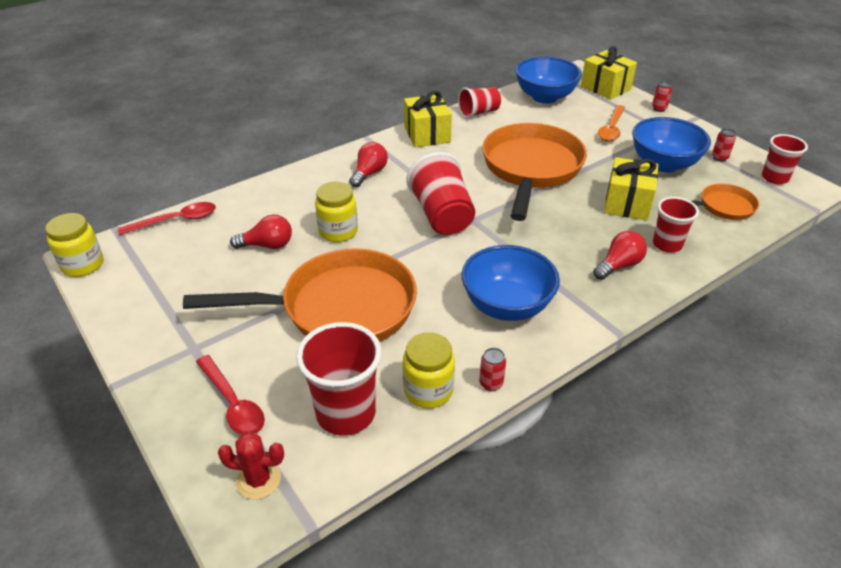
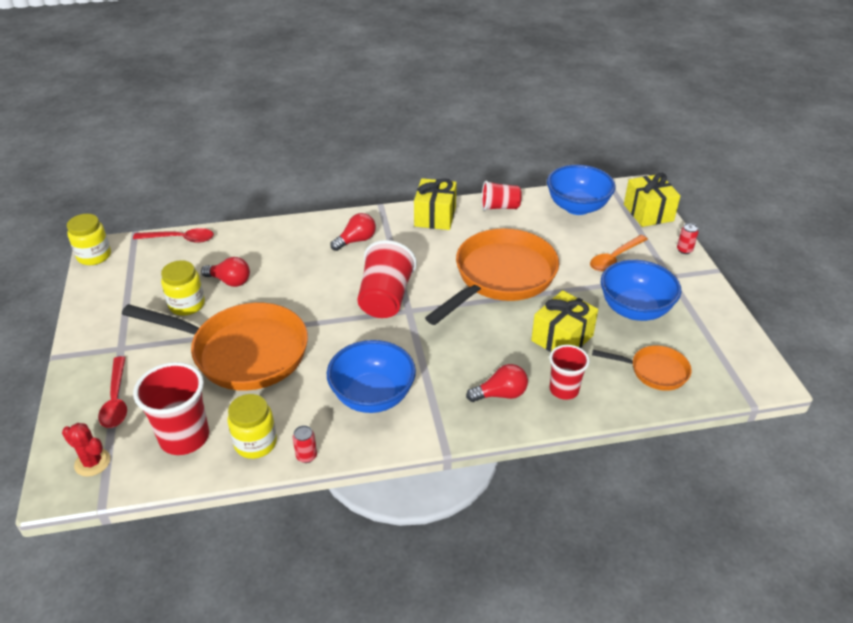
camera: 25 degrees right, 0 degrees up
yellow jar [315,182,358,242] -> yellow jar moved to [161,260,205,316]
red can [712,128,736,162] -> none
red cup [762,134,808,184] -> none

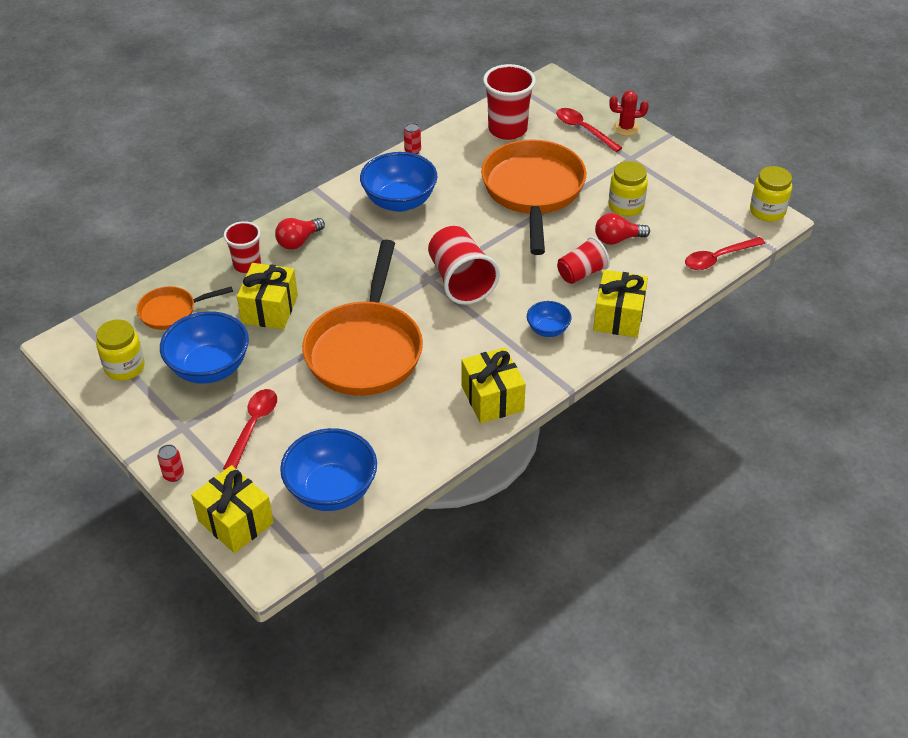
camera: 150 degrees right, 5 degrees up
red cactus [62,423,110,477] -> red cactus moved to [609,91,649,136]
orange pan [122,303,308,391] -> orange pan turned 105 degrees clockwise [481,139,586,255]
yellow jar [228,394,277,459] -> yellow jar moved to [96,319,145,381]
red light bulb [330,213,376,251] -> blue bowl [527,301,572,337]
red cup [482,180,522,211] -> red cup moved to [557,237,610,284]
orange spoon [590,235,648,271] -> red spoon [223,389,277,470]
none -> yellow gift [593,270,648,338]

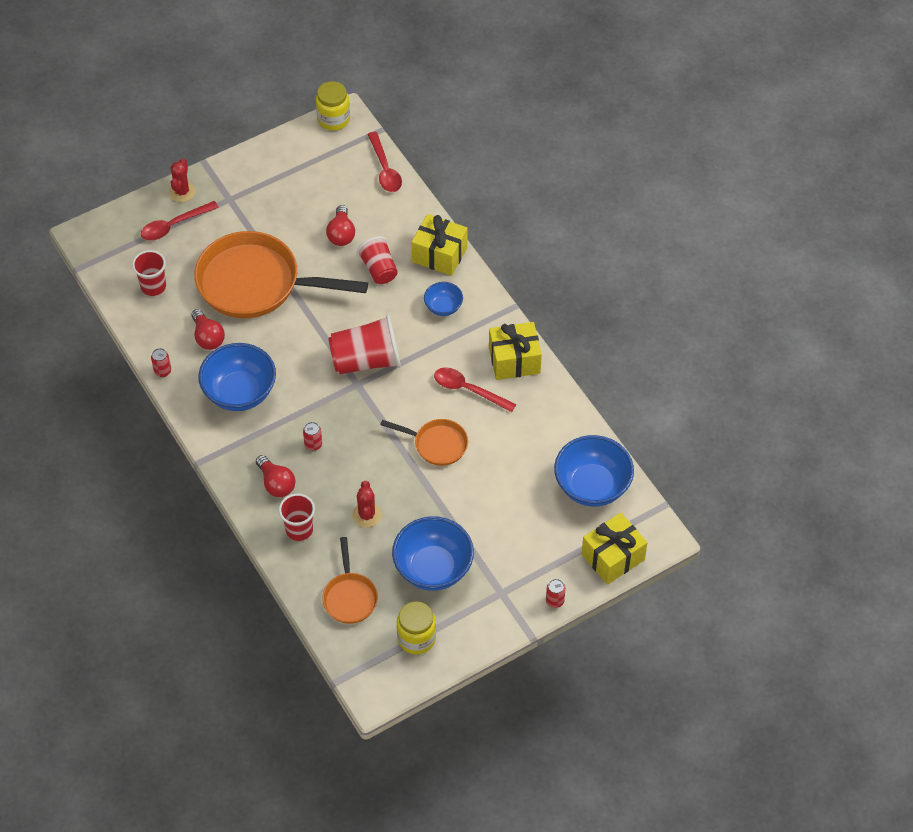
camera: 80 degrees left, 10 degrees up
red spoon [223,389,277,470] -> red spoon moved to [434,367,516,412]
yellow gift [237,263,298,329] -> red cactus [352,481,382,528]
orange pan [302,240,423,396] -> orange pan [380,419,468,466], size x0.49
red cup [483,64,536,140] -> red cup [132,250,166,296], size x0.63
yellow jar [609,161,648,216] -> none
none -> red light bulb [192,309,225,350]
none -> red can [303,422,322,451]

